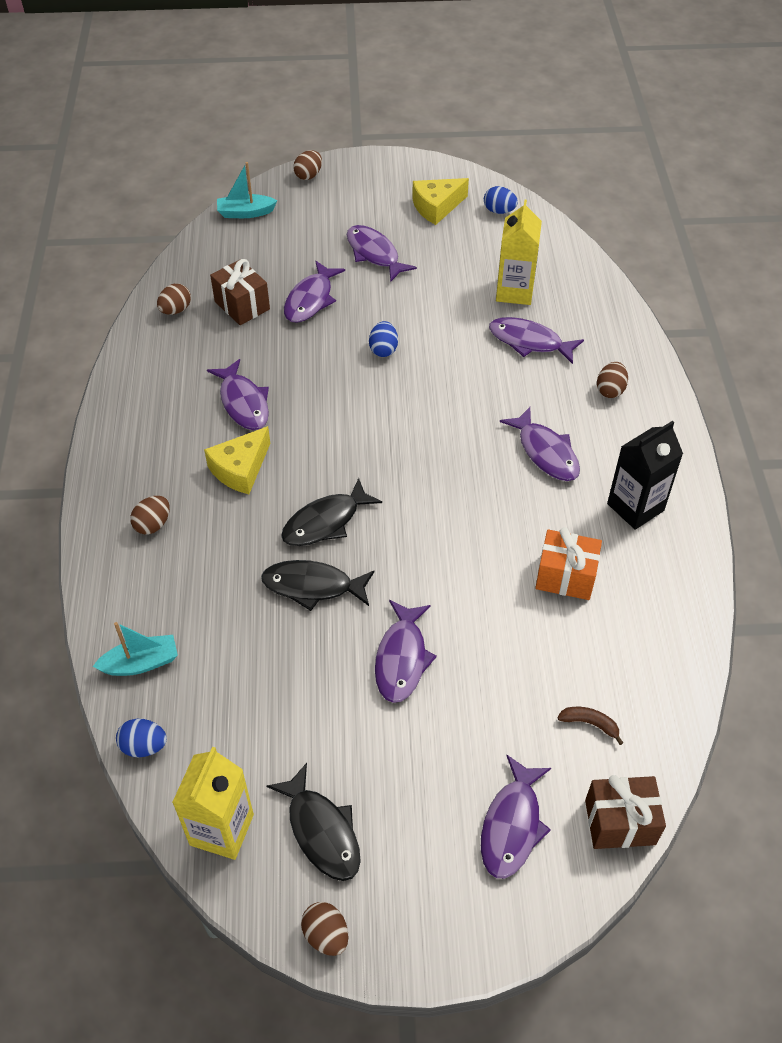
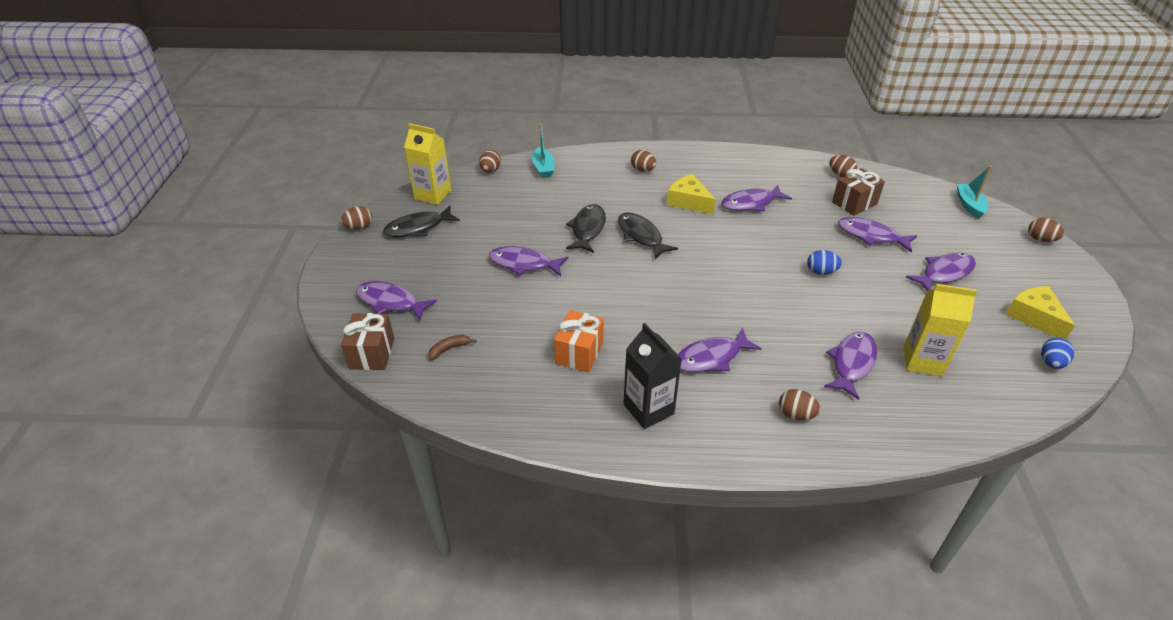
camera: 95 degrees right, 10 degrees down
blue egg [116,718,167,758] -> brown egg [479,150,501,173]
brown banana [557,707,623,745] -> brown banana turned 150 degrees counterclockwise [428,335,477,360]

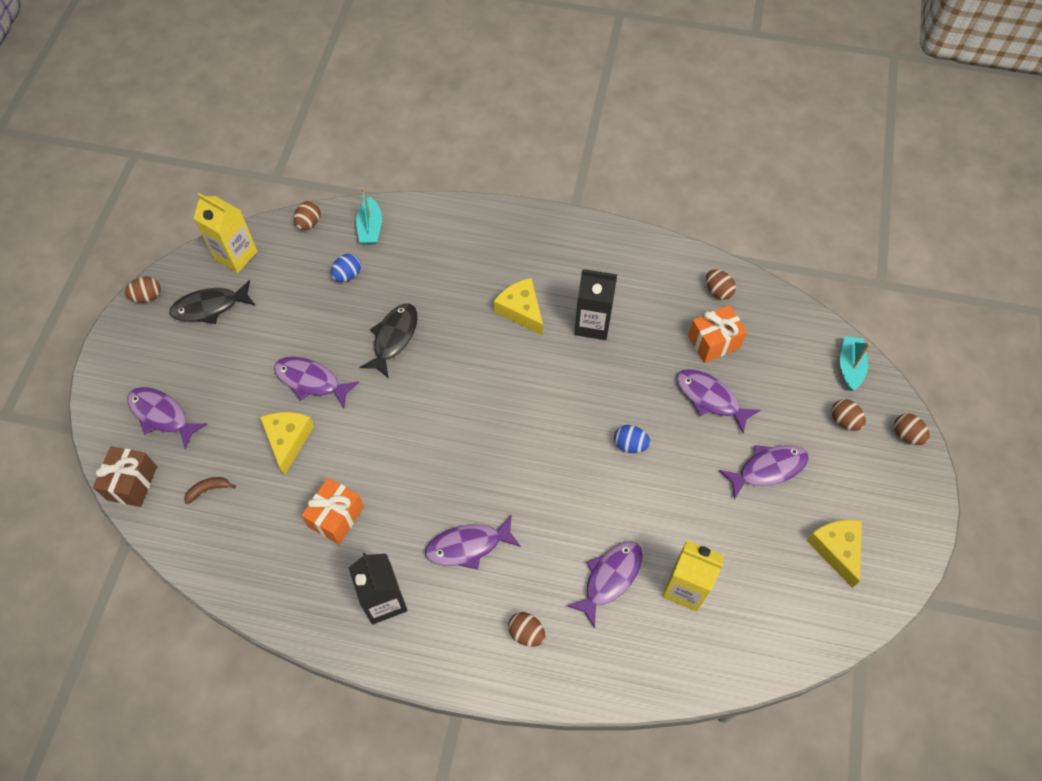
camera: 10 degrees right, 20 degrees up
black fish [618,212,678,259] -> none
brown egg [631,150,656,172] -> brown egg moved to [831,399,866,431]
purple fish [721,185,792,211] -> black carton [574,269,617,340]
brown gift [832,168,885,216] -> orange gift [688,305,747,363]
blue egg [1041,338,1074,369] -> blue egg moved to [331,254,361,282]
none -> yellow cheese [260,412,314,476]

